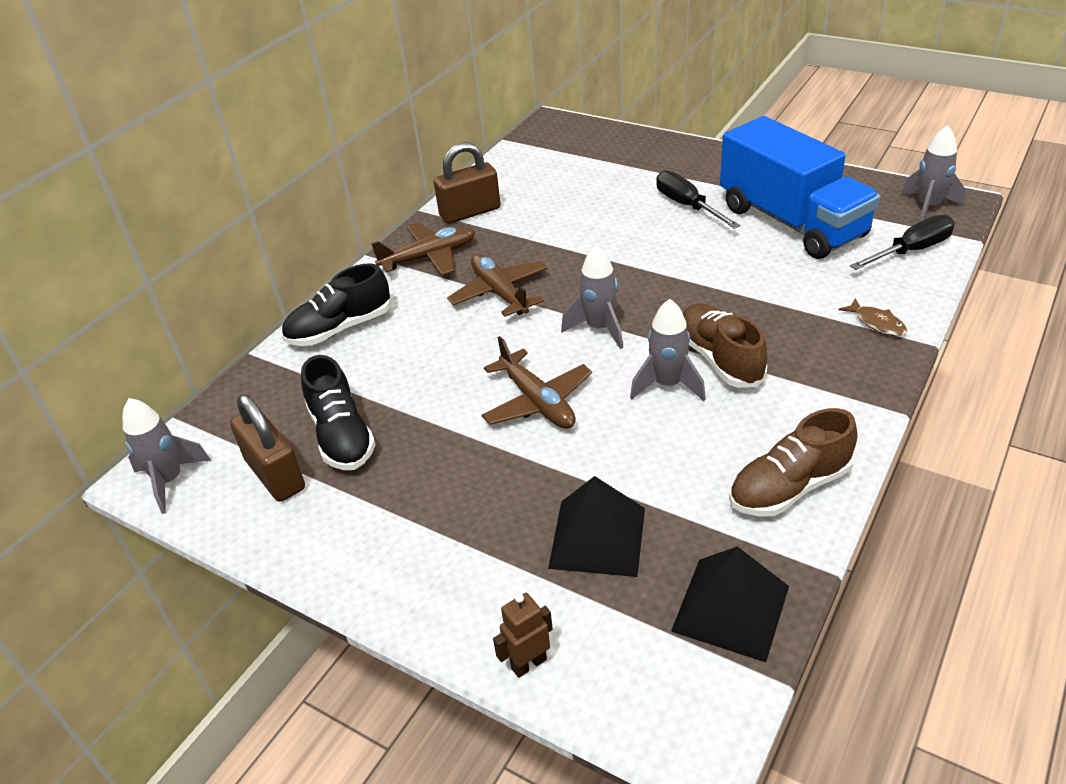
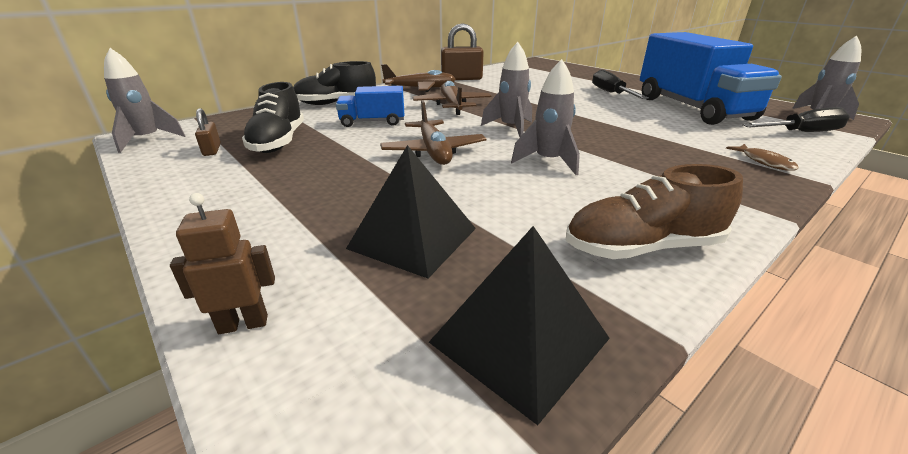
camera: 15 degrees right, 10 degrees down
brown padlock [230,395,305,502] -> brown padlock [195,108,221,156], size x0.51
brown shoe [683,303,767,388] -> none
none -> blue truck [336,86,404,127]

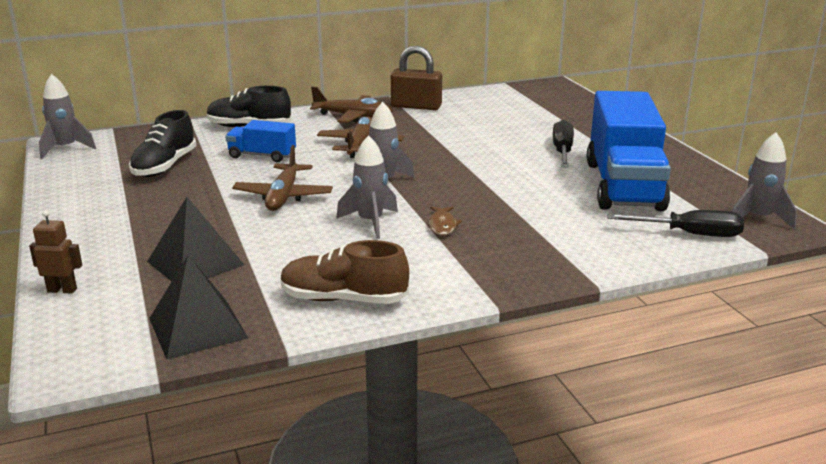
camera: 20 degrees right, 5 degrees down
brown padlock [195,108,221,156] -> none
brown fish [726,144,799,171] -> brown fish moved to [429,206,462,235]

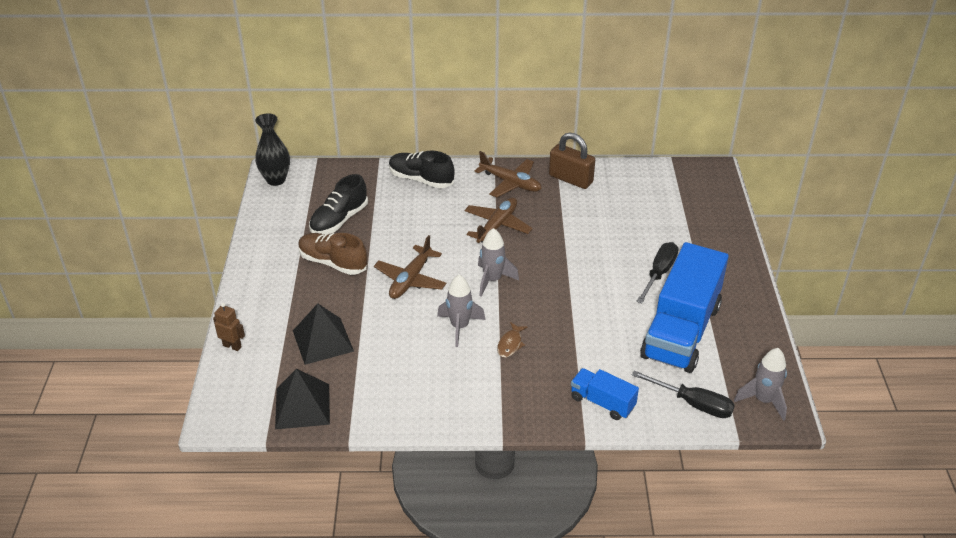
camera: 20 degrees right, 15 degrees up
grey rocket [39,74,96,159] -> black vase [255,113,290,186]
blue truck [225,120,296,162] -> blue truck moved to [571,368,639,420]
brown shoe [280,240,409,304] -> brown shoe moved to [298,233,368,275]

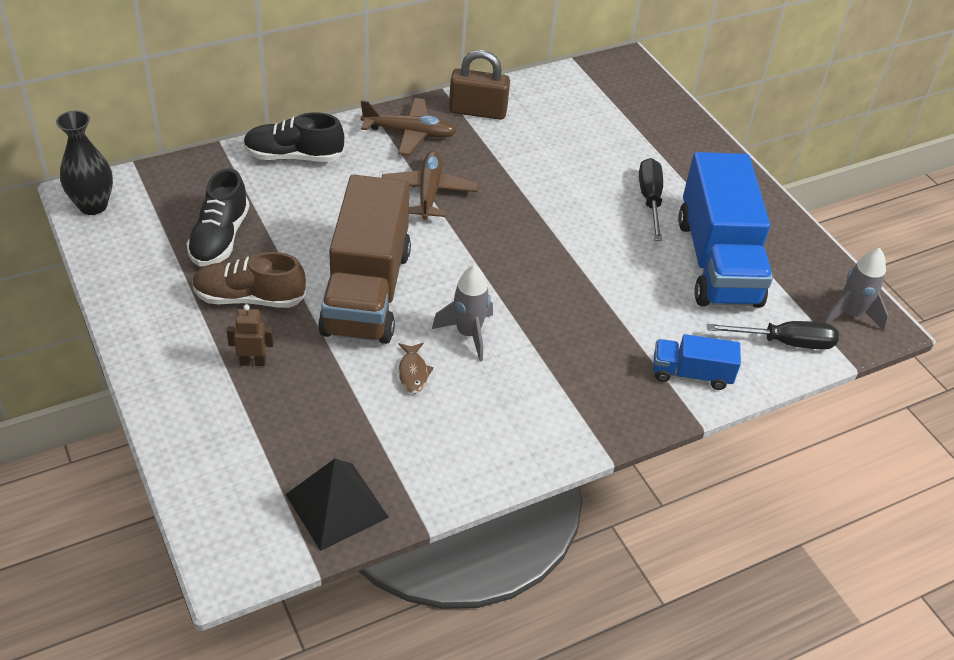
camera: 30 degrees left, 5 degrees up
brown robot [213,303,245,351] -> brown robot moved to [227,305,274,366]
black pyramid [293,303,354,365] -> none
brown plane [374,235,447,299] -> brown truck [318,175,411,344]
grey rocket [478,228,519,297] -> none
brown fish [497,322,528,358] -> brown fish moved to [398,343,434,394]

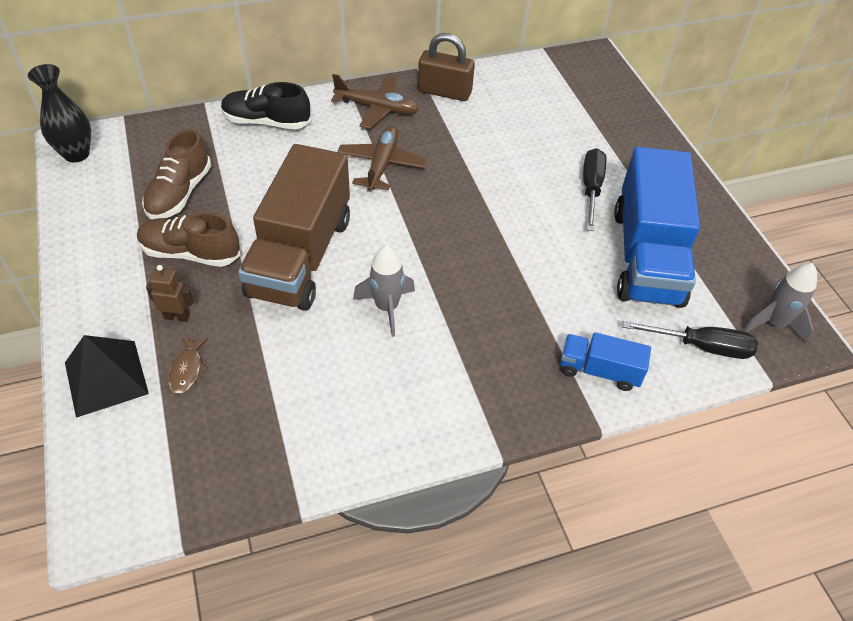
camera: 10 degrees right, 5 degrees up
black shoe [186,169,249,267] -> brown shoe [142,129,211,219]
black pyramid [285,458,389,551] -> black pyramid moved to [65,335,149,418]
brown fish [398,343,434,394] -> brown fish moved to [169,337,207,394]

